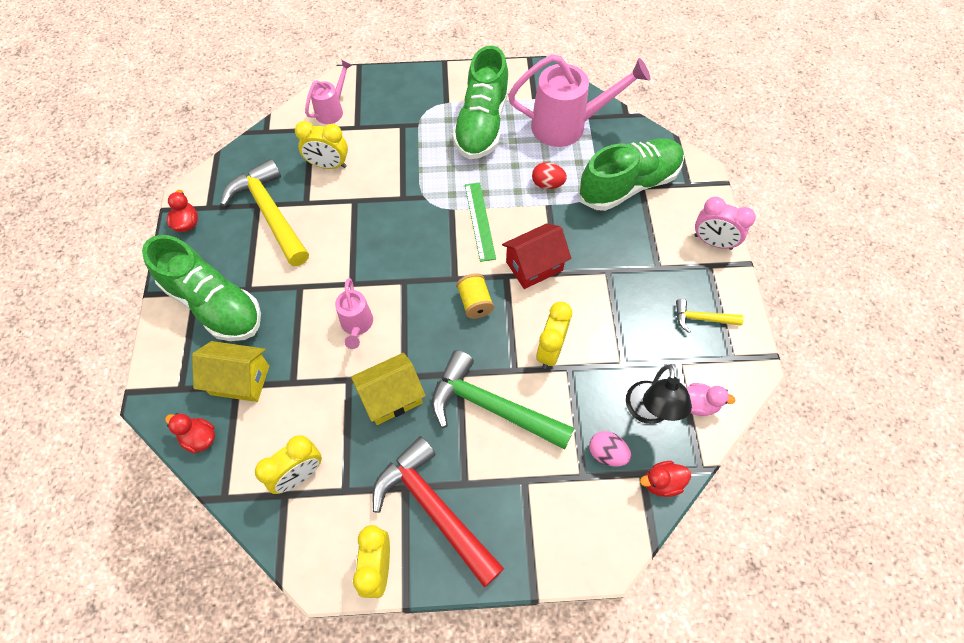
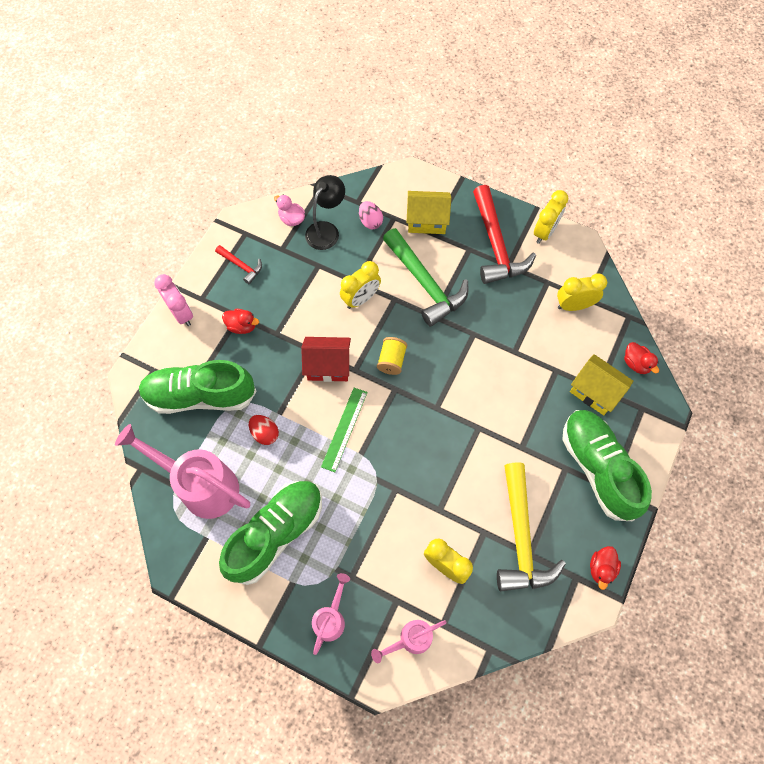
camera: 150 degrees left, 5 degrees up
pink watering can [335,278,373,349] -> pink watering can moved to [312,573,350,655]
yellow house [351,353,426,425] -> yellow house moved to [406,191,451,234]
red duck [640,461,691,497] -> red duck moved to [222,309,259,334]
yellow hammer [676,299,744,333] -> red hammer [215,245,262,284]

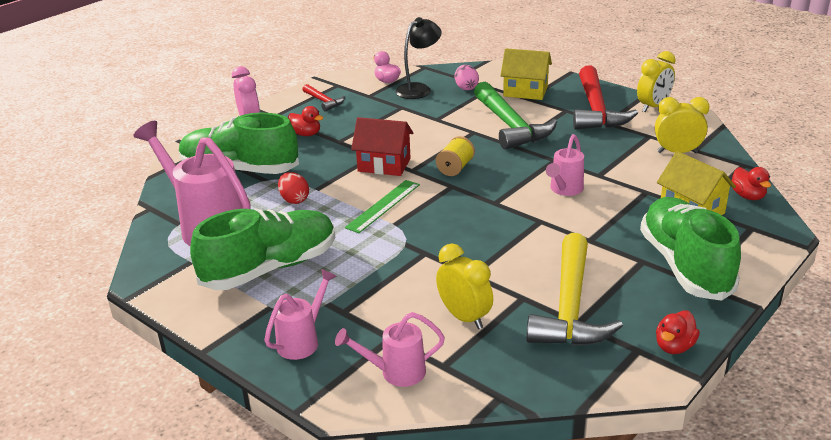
camera: 15 degrees right, 35 degrees down
yellow clock [340,261,381,309] -> none
none -> pink watering can [546,134,584,196]

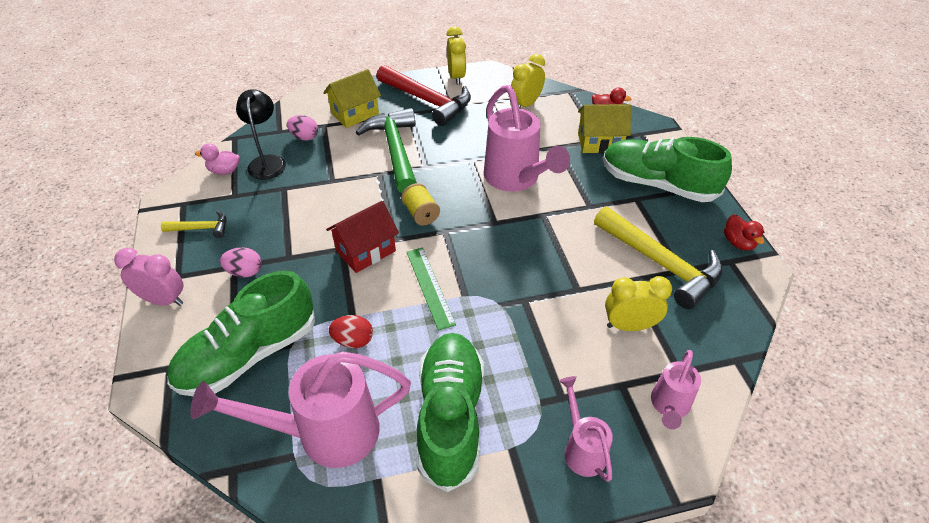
camera: 55 degrees left, 15 degrees up
red duck [287,106,323,136] -> pink egg [220,247,262,278]
red hammer [303,84,345,111] -> yellow hammer [161,210,226,238]
green hammer [474,82,557,150] -> green hammer turned 120 degrees counterclockwise [355,108,417,193]
pink watering can [546,134,584,196] -> pink watering can [484,85,570,192], size x1.88

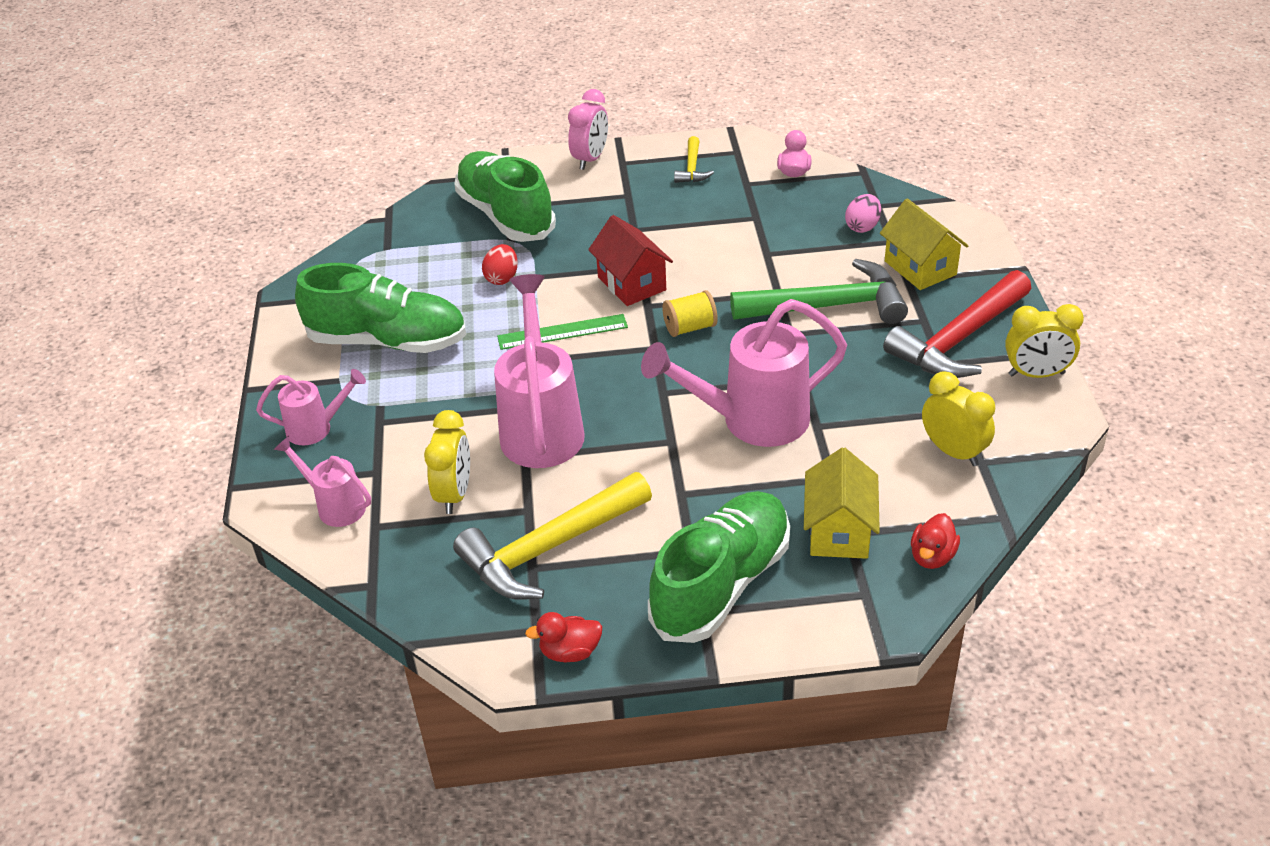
camera: 100 degrees right, 5 degrees down
pink watering can [190,351,411,468] -> pink watering can moved to [494,274,585,468]
pink egg [220,247,262,278] -> none
black lamp [236,89,286,180] -> none

